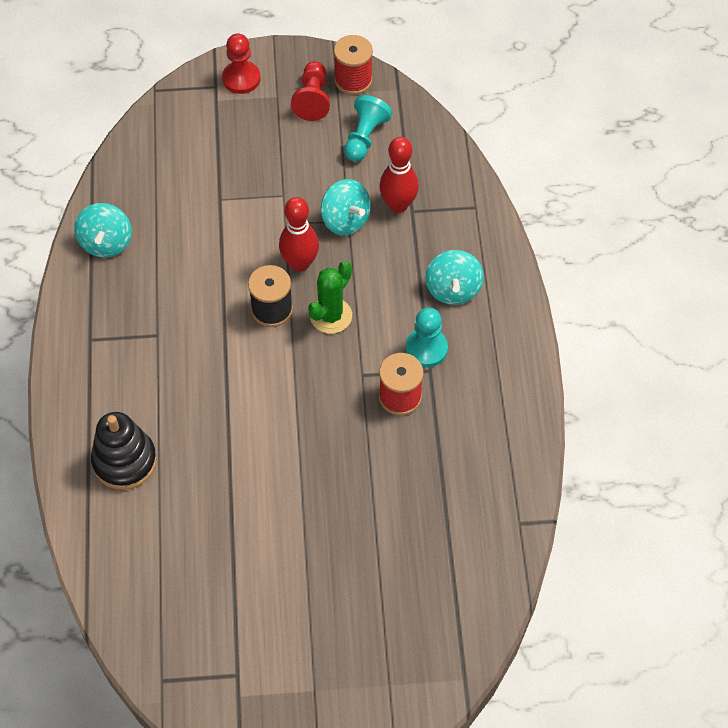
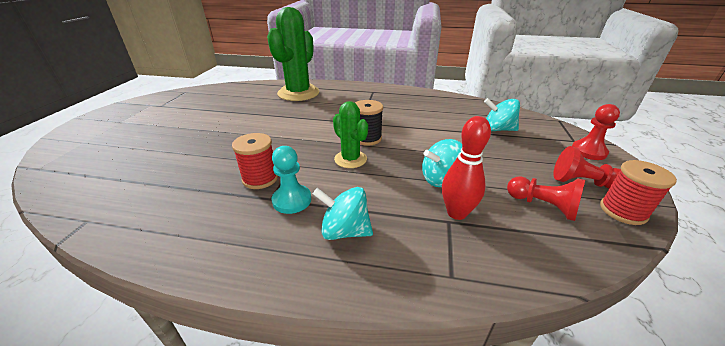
camera: 105 degrees right, 25 degrees down
turquoise spinning top [74,203,132,258] -> turquoise spinning top moved to [484,98,520,131]
black stacking toy [91,412,157,490] -> green cactus [267,7,319,101]
red bowling pin [279,197,319,272] -> none
turquoise pawn [344,95,392,161] -> red pawn [507,176,585,221]

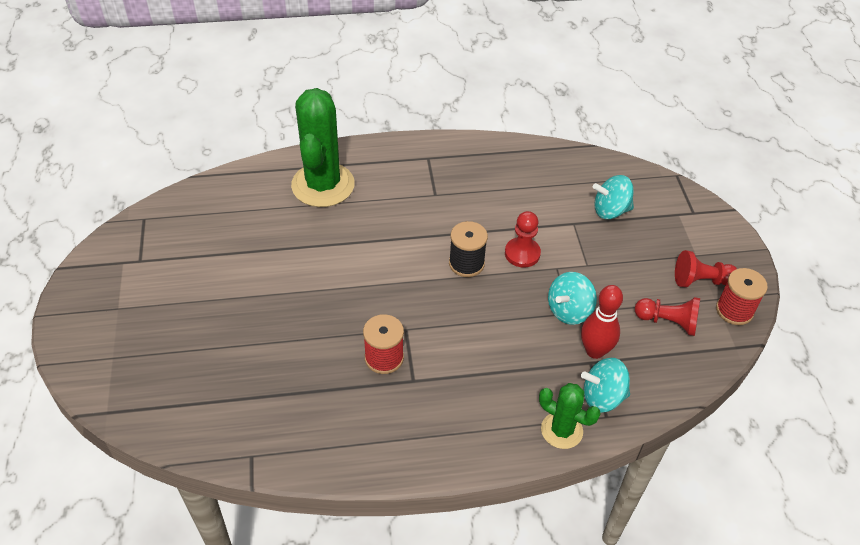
camera: 20 degrees left, 15 degrees up
turquoise pawn [272,146,311,214] -> none
turquoise spinning top [313,187,373,240] -> turquoise spinning top moved to [581,358,630,413]
green cactus [333,101,368,168] -> green cactus moved to [539,383,601,449]
red pawn [572,104,620,160] -> red pawn moved to [505,211,541,268]

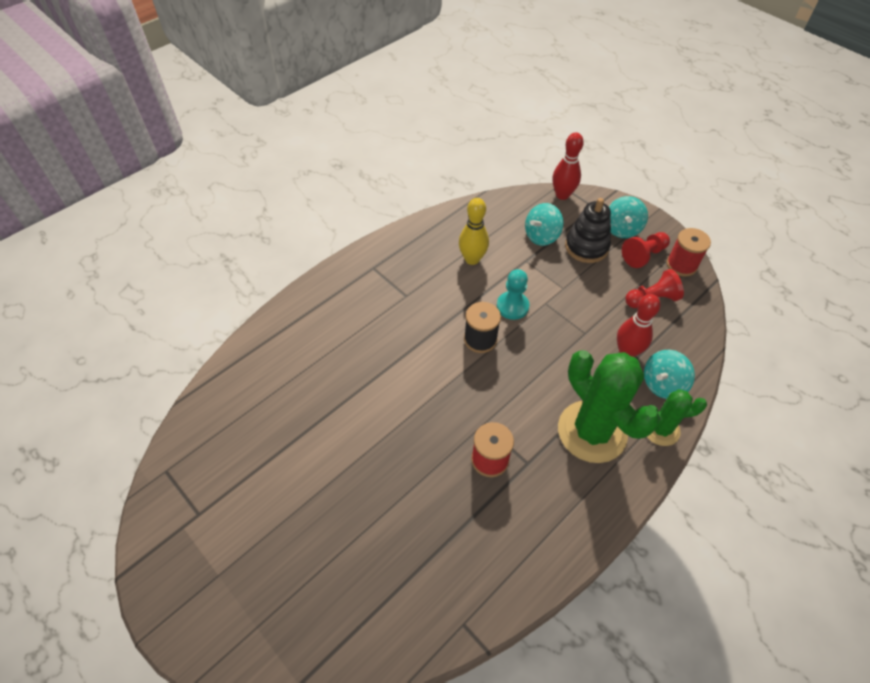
camera: 35 degrees left, 5 degrees up
green cactus [291,88,355,207] -> green cactus moved to [558,350,660,463]
red pawn [505,211,541,268] -> turquoise pawn [497,269,529,320]
turquoise spinning top [548,272,597,325] -> turquoise spinning top moved to [609,196,648,238]
none -> yellow bowling pin [459,198,489,265]
none -> red bowling pin [552,133,584,200]
none -> black stacking toy [565,198,611,263]

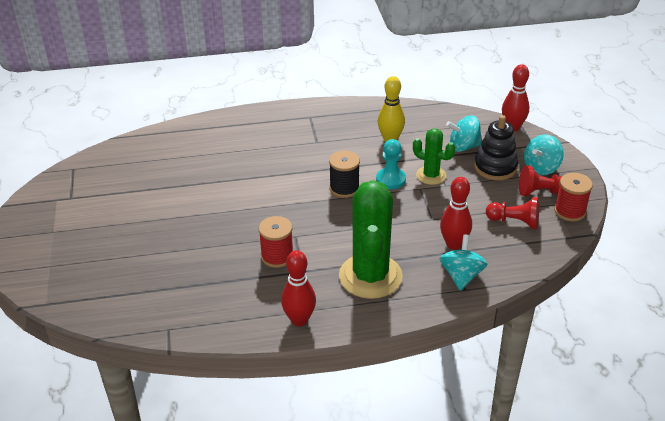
camera: 35 degrees right, 15 degrees down
turquoise spinning top [644,350,695,399] -> turquoise spinning top turned 105 degrees clockwise [440,234,487,291]
green cactus [647,389,707,446] -> green cactus moved to [413,129,455,185]
none -> red bowling pin [281,250,316,326]

